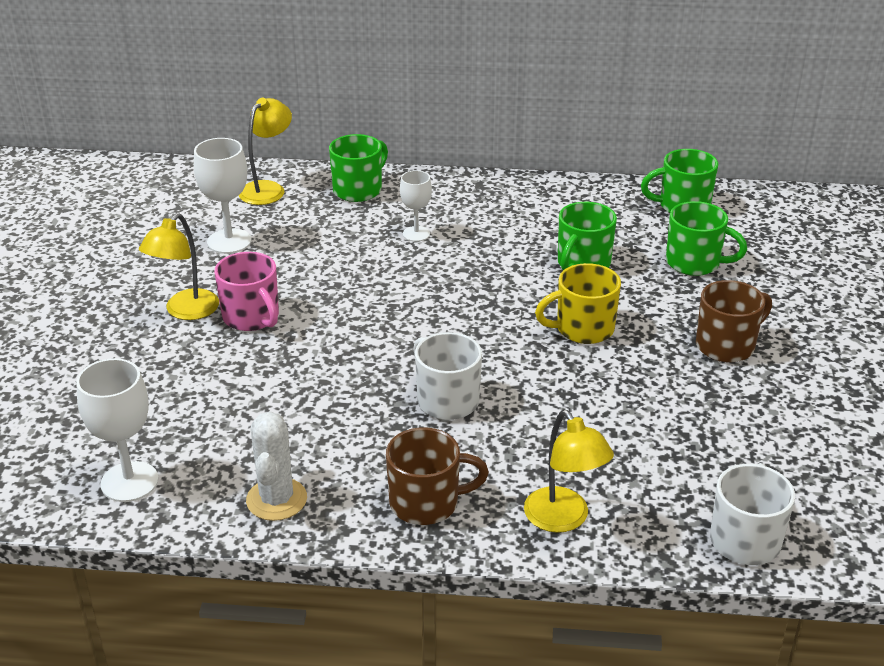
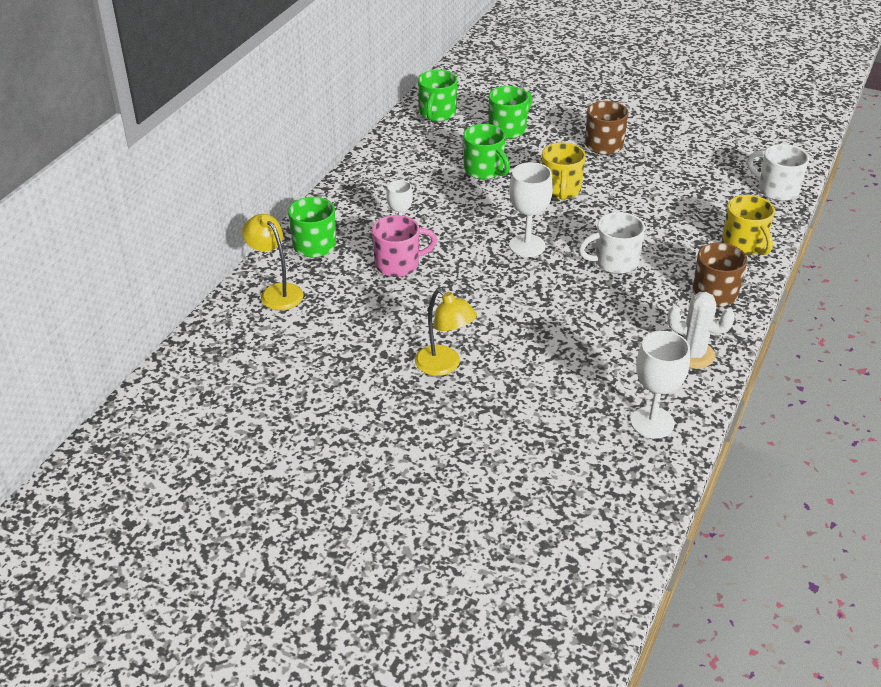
camera: 70 degrees left, 5 degrees up
white goblet [194,138,251,254] -> white goblet moved to [509,162,553,257]
pink mug [214,252,279,331] -> pink mug moved to [372,215,437,277]
yellow lamp [524,410,614,533] -> yellow mug [722,195,775,255]

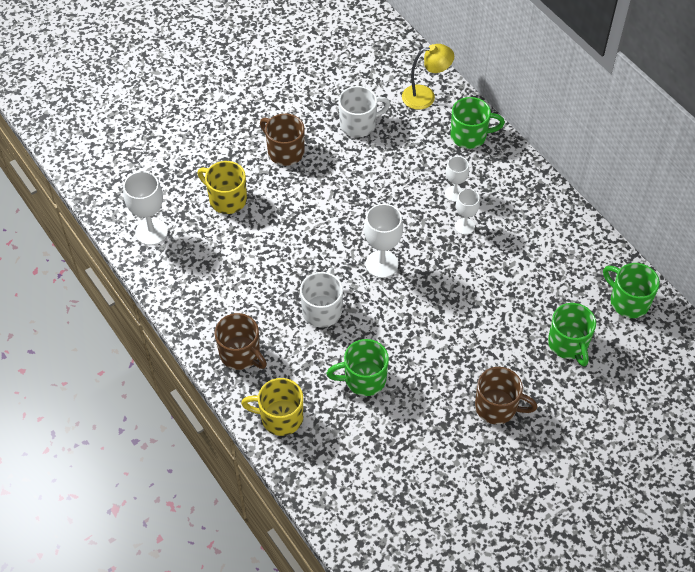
camera: 120 degrees right, 15 degrees up
pink mug [372,215,437,277] -> none
yellow lamp [415,289,477,376] -> brown mug [260,114,304,166]
green mug [463,124,510,179] -> green mug moved to [327,339,389,396]
yellow mug [542,142,586,200] -> yellow mug moved to [197,161,247,214]
white cactus [667,292,735,369] -> none
white mug [747,144,809,201] -> white mug moved to [339,86,390,137]
none -> white goblet [455,189,480,235]

